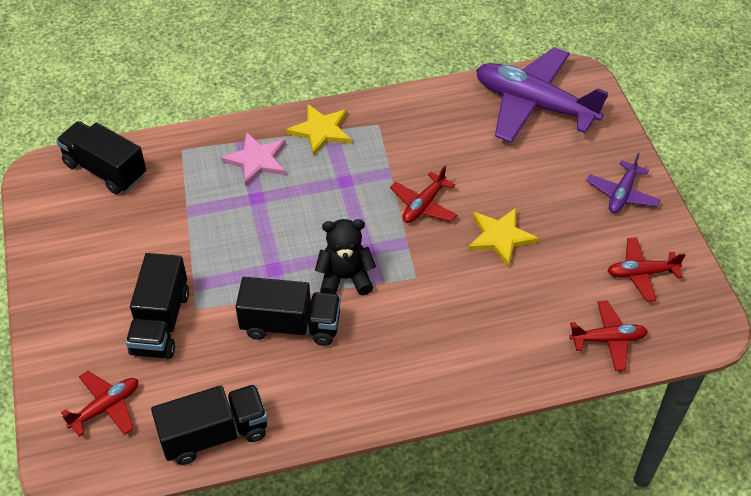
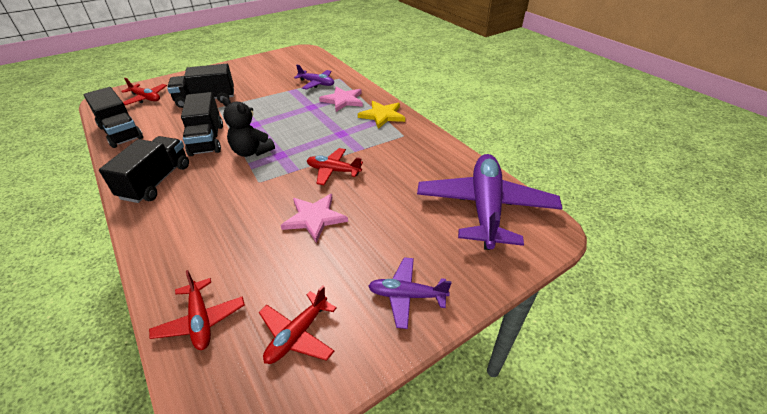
camera: 70 degrees right, 10 degrees down
black truck [56,121,146,194] -> black truck moved to [99,136,189,203]
black teddy bear [315,219,376,295] -> black teddy bear turned 150 degrees clockwise [222,97,275,157]
yellow star [468,208,539,267] -> pink star [281,194,348,243]
red plane [608,237,685,302] -> red plane turned 120 degrees counterclockwise [259,286,337,364]
none -> purple plane [294,65,334,90]

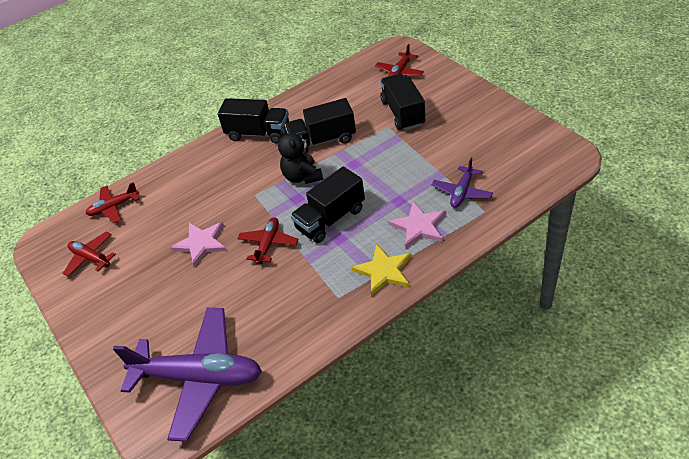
camera: 95 degrees right, 5 degrees up
black truck [84,87,143,148] -> black truck moved to [291,166,365,243]
black teddy bear [222,97,275,157] -> black teddy bear turned 60 degrees counterclockwise [278,127,323,184]
purple plane [368,257,452,329] -> none

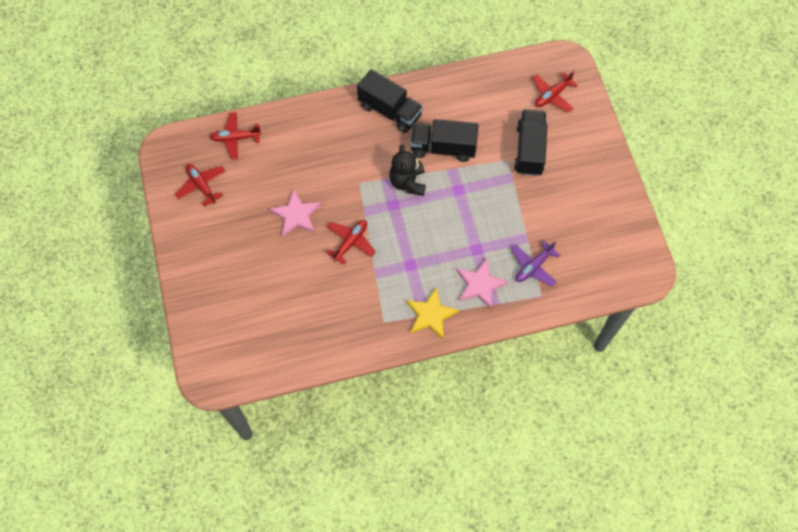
camera: 15 degrees right, 20 degrees up
purple plane [113,308,262,442] -> none
black truck [291,166,365,243] -> none

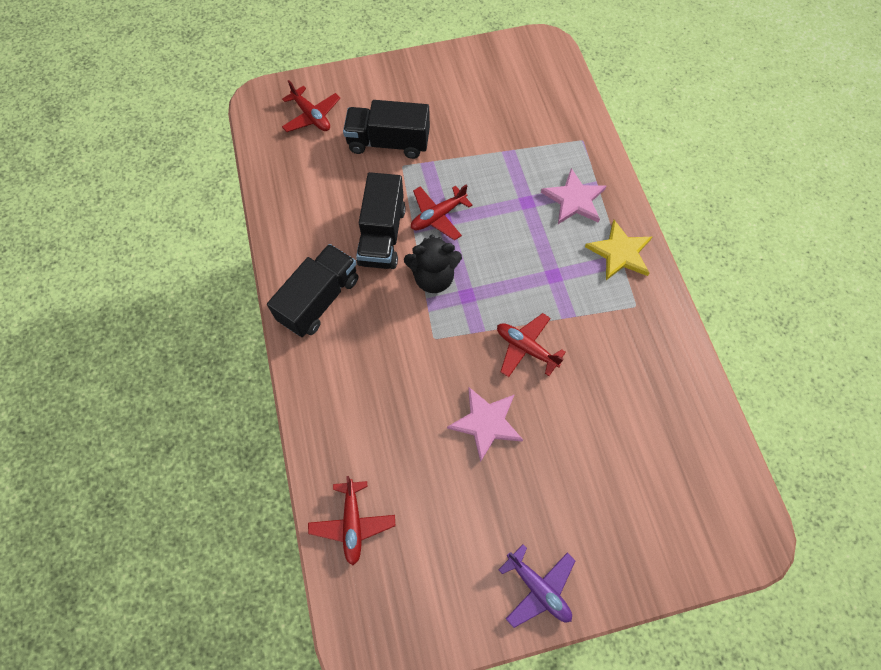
camera: 90 degrees left, 0 degrees up
red plane [175,164,225,207] -> red plane moved to [411,184,472,240]
purple plane [511,241,560,287] -> purple plane moved to [499,544,575,628]

